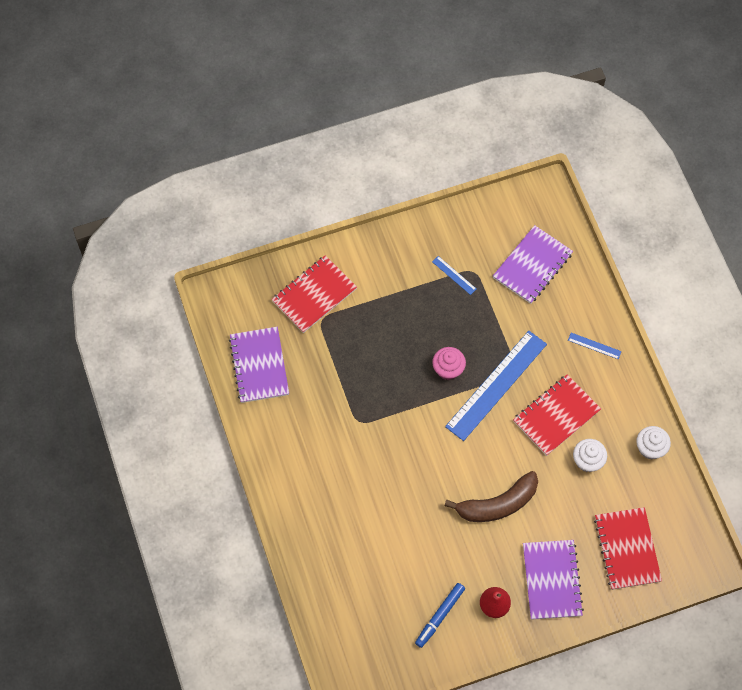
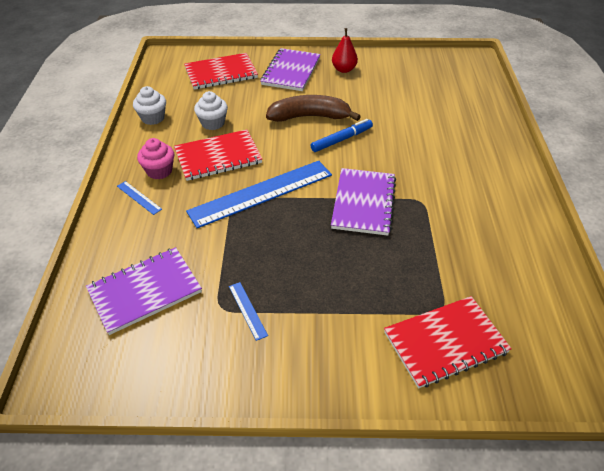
camera: 160 degrees left, 20 degrees down
purple notebook [229,327,289,403] -> purple notebook moved to [331,168,396,236]
blue marker [415,583,465,648] -> blue marker moved to [311,119,373,152]
pink cupcake [432,347,466,380] -> pink cupcake moved to [137,138,174,179]
red notebook [594,507,662,590] -> red notebook turned 60 degrees clockwise [184,53,258,90]

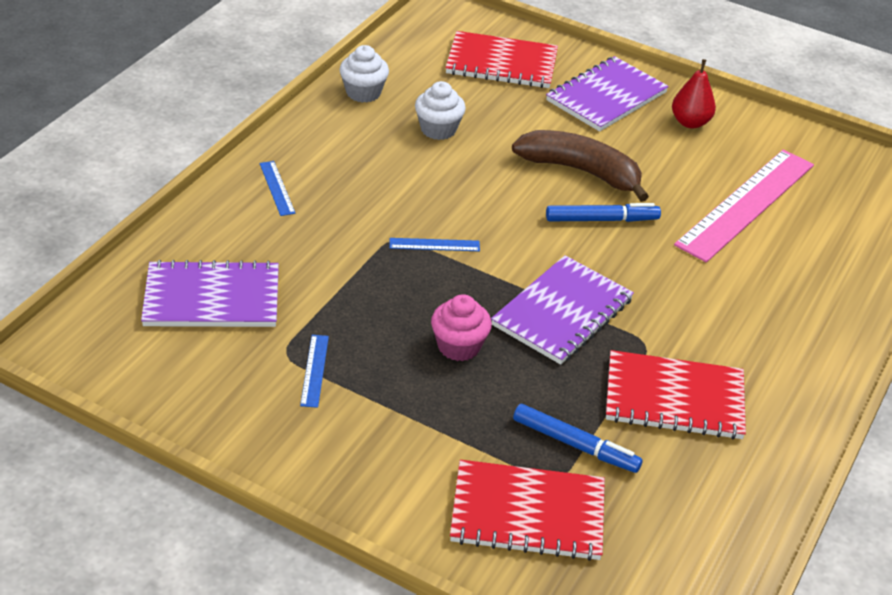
camera: 25 degrees right, 5 degrees down
pink cupcake [137,138,174,179] -> pink cupcake moved to [431,294,492,361]
red notebook [174,129,262,181] -> red notebook moved to [606,350,746,440]
blue ruler [186,161,332,228] -> blue ruler [390,238,480,251], size x0.40
none -> blue marker [513,404,643,473]
none -> pink ruler [674,150,814,262]

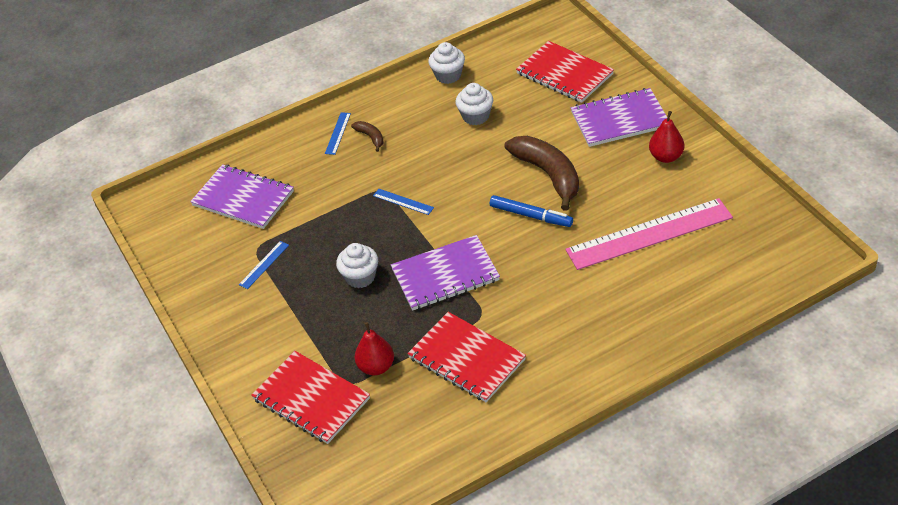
camera: 40 degrees right, 5 degrees up
pink cupcake [431,294,492,361] -> white cupcake [336,243,378,288]
blue marker [513,404,643,473] -> red pear [355,322,394,375]
none -> brown banana [351,121,384,152]

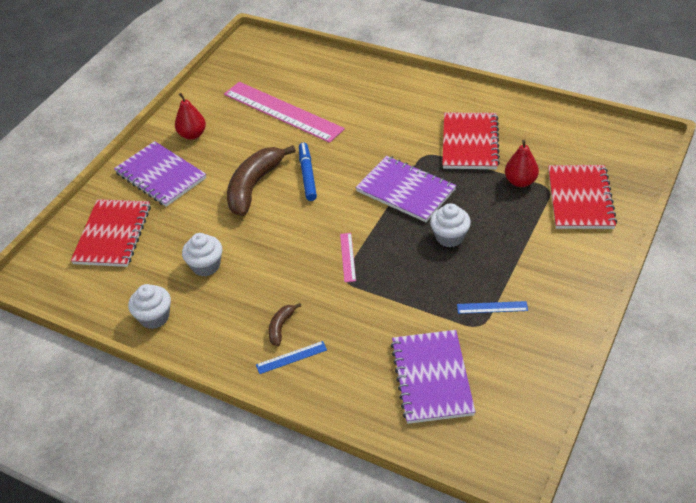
camera: 125 degrees left, 0 degrees up
blue ruler [373,189,434,215] -> pink ruler [340,233,356,282]

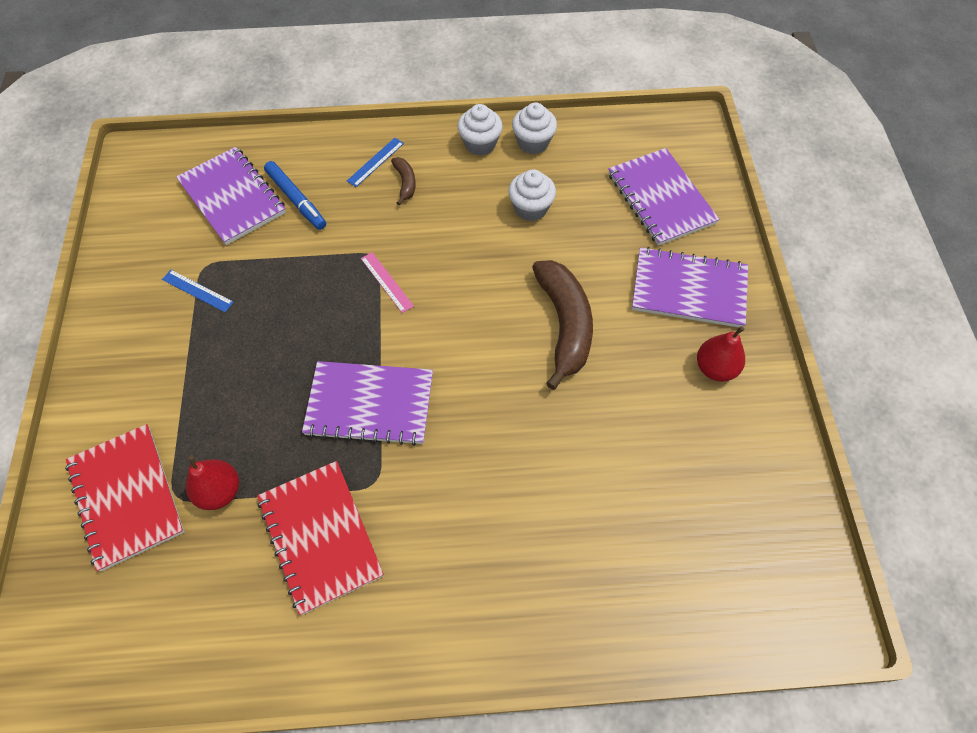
camera: 145 degrees right, 15 degrees up
red notebook [71,199,151,267] -> purple notebook [608,148,719,246]
pink ruler [224,82,345,143] -> none
blue marker [299,142,317,201] -> blue marker moved to [264,161,326,230]
white cupcake [430,203,471,247] -> white cupcake moved to [458,104,503,156]
blue ruler [457,301,528,314] -> blue ruler turned 60 degrees clockwise [162,270,234,312]

